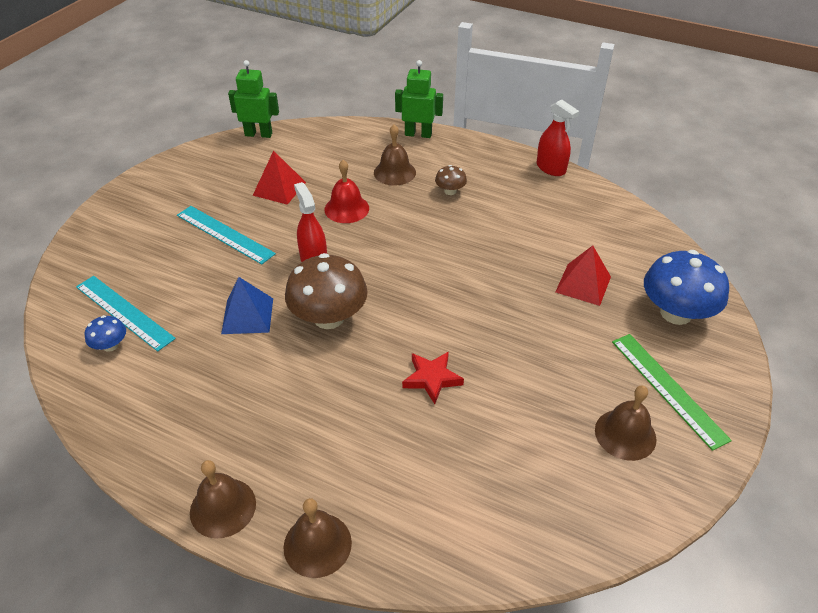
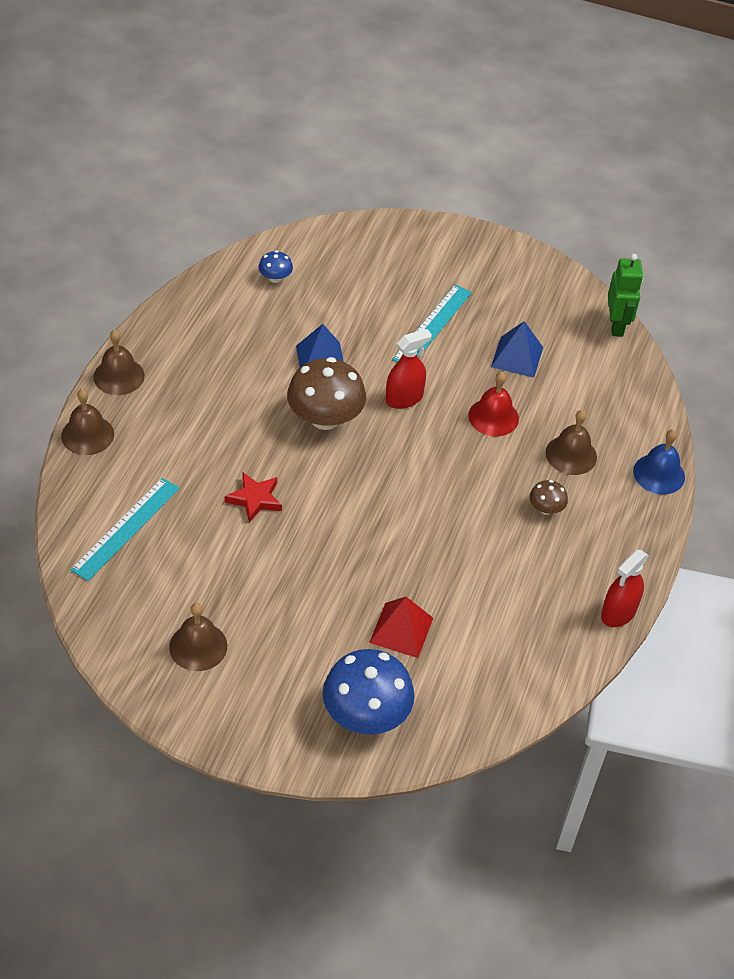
camera: 80 degrees right, 5 degrees up
turquoise ruler [76,276,176,352] -> turquoise ruler moved to [70,478,180,581]
red pyramid [253,150,306,205] -> blue pyramid [491,321,543,378]
green robot [395,60,443,138] -> blue bell [633,429,685,494]
green ruler [612,334,732,451] -> none

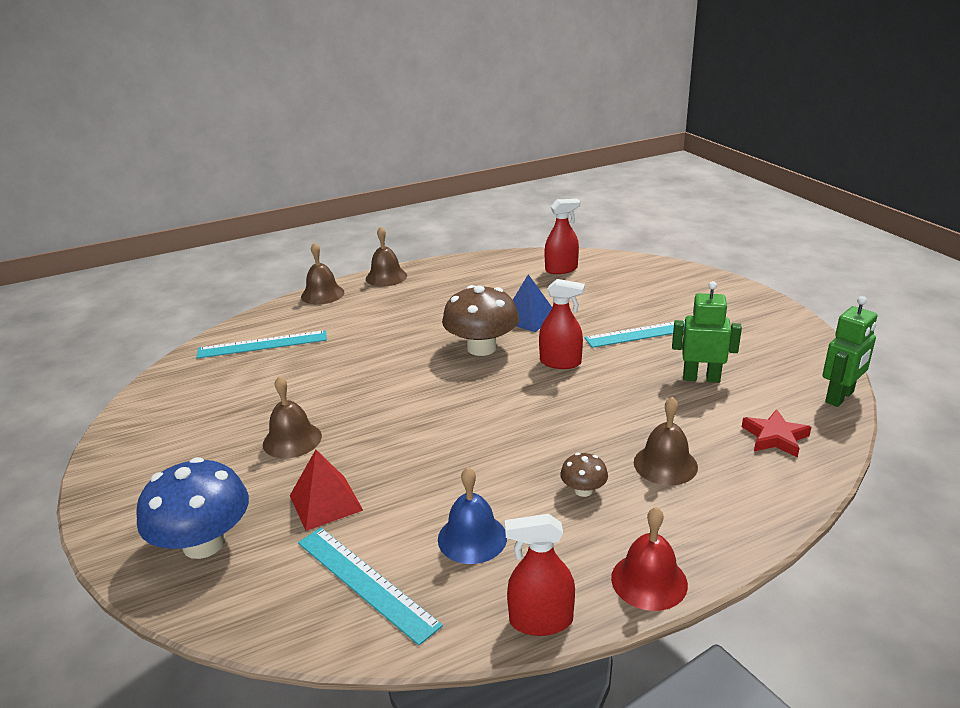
camera: 50 degrees right, 20 degrees down
brown bell [169,603,227,671] -> brown bell moved to [263,376,322,458]
red star [225,473,282,523] -> red star moved to [742,409,811,458]
blue mushroom [259,251,293,283] -> red spray bottle [545,199,580,274]
red bell [468,372,519,436] -> red bell moved to [611,507,688,611]
blue pyramid [491,321,543,378] -> green robot [672,281,742,383]
blue bell [633,429,685,494] -> blue bell moved to [438,467,507,564]
none -> turquoise ruler [298,528,443,645]

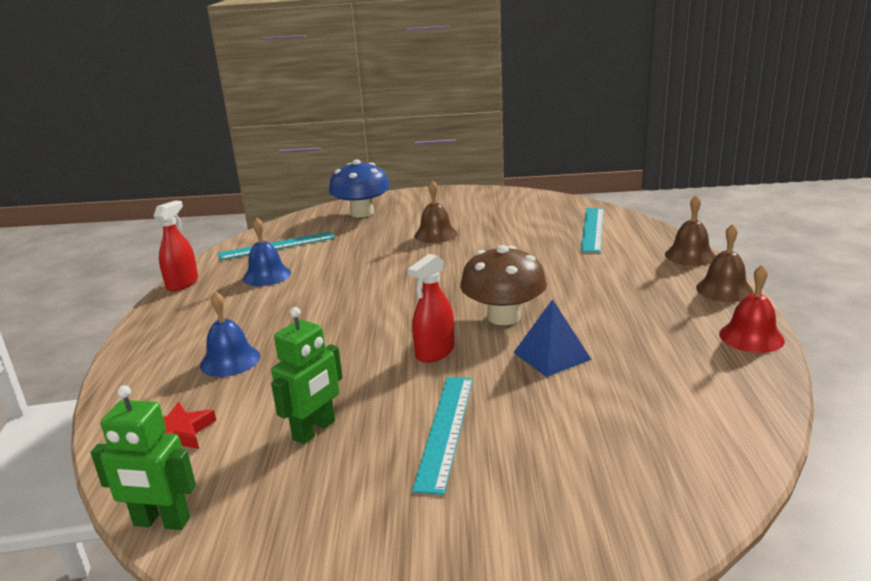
camera: 115 degrees right, 5 degrees down
red pyramid [290,450,363,531] -> none
red spray bottle [545,199,580,274] -> none
brown mushroom [560,453,608,497] -> none
red bell [611,507,688,611] -> red bell moved to [719,265,785,353]
brown bell [634,397,698,485] -> blue bell [200,291,260,377]
green robot [823,296,877,407] -> green robot turned 60 degrees counterclockwise [91,385,196,530]

